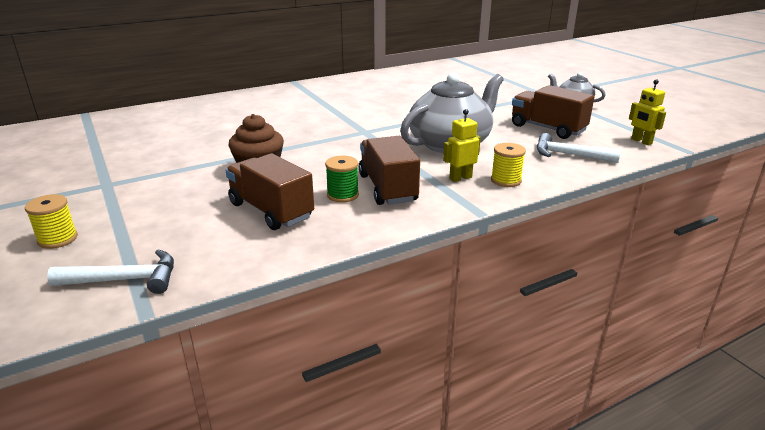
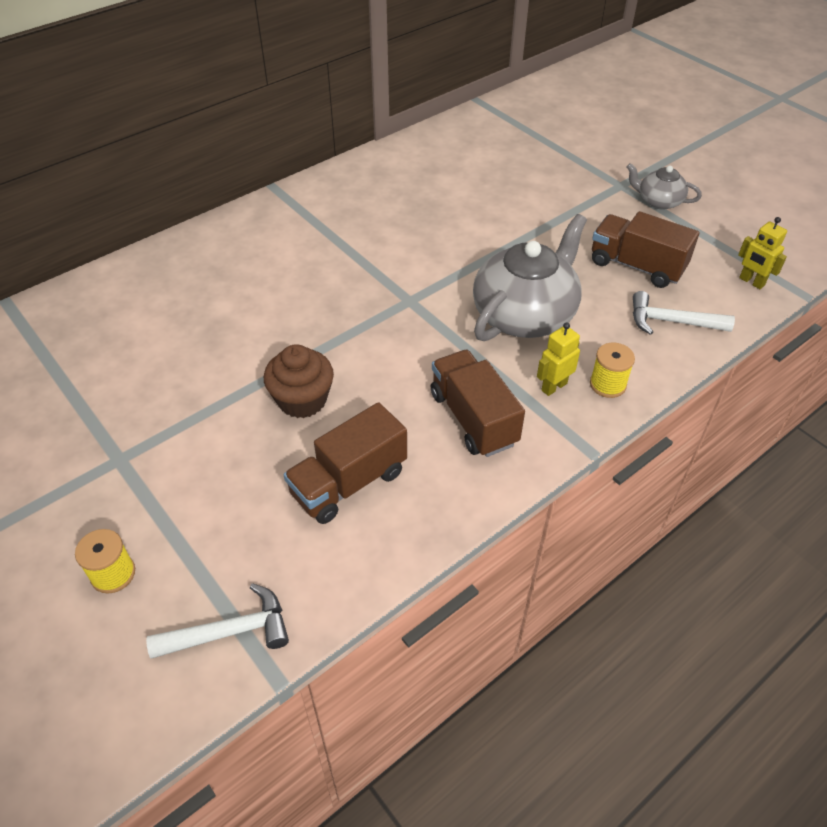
camera: 10 degrees left, 20 degrees up
brown truck [225,153,314,230] -> brown truck turned 75 degrees counterclockwise [284,402,407,524]
green spool [325,156,359,203] -> none

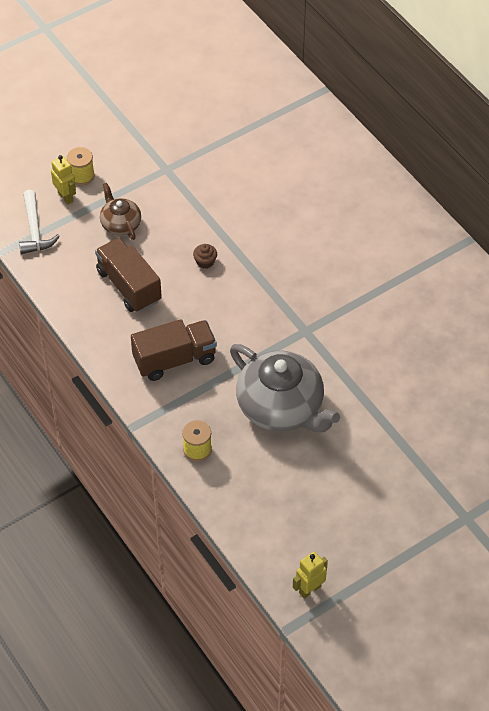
camera: 95 degrees right, 5 degrees up
brown cupcake [264,344,334,418] -> brown cupcake [193,244,217,269], size x0.50
yellow robot [537,322,580,396] -> yellow robot moved to [51,155,76,204]
brown truck [592,211,699,288] -> none
grey teapot [627,163,702,210] -> none
white hammer [633,291,735,335] -> none
none -> brown teapot [100,183,141,240]

